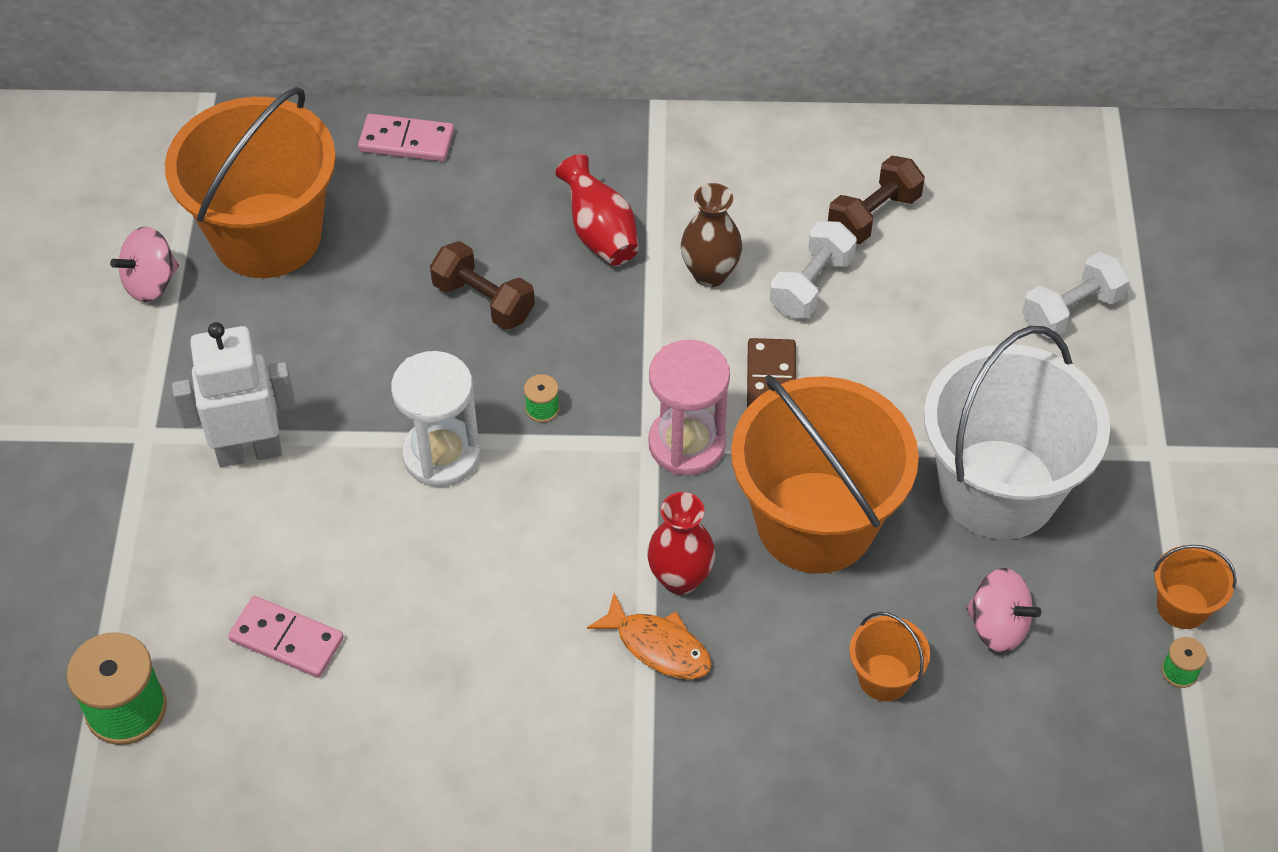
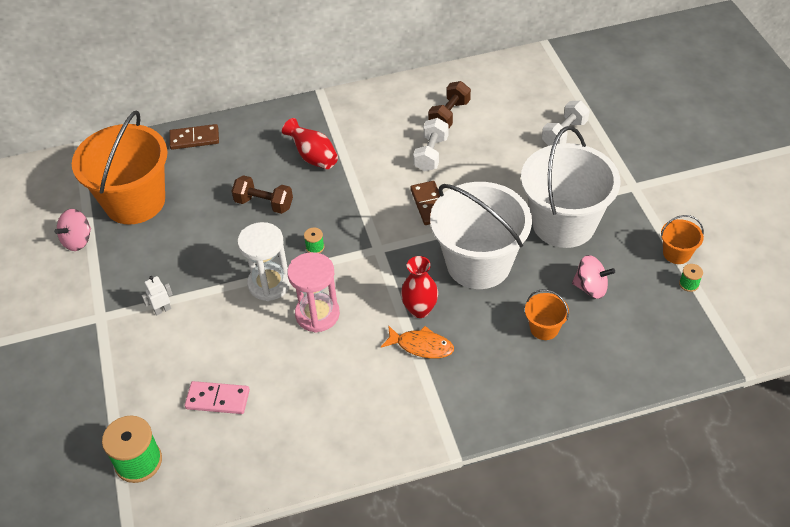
camera: 15 degrees left, 5 degrees down
white robot [172,322,296,467] -> white robot [142,276,173,315], size x0.45
pink domino [358,114,454,162] -> brown domino [169,124,219,150]
pink hourglass [648,340,730,475] -> pink hourglass moved to [287,252,340,333]
brown vase [681,183,742,287] -> none
orange bucket [731,374,919,573] -> white bucket [430,182,532,289]

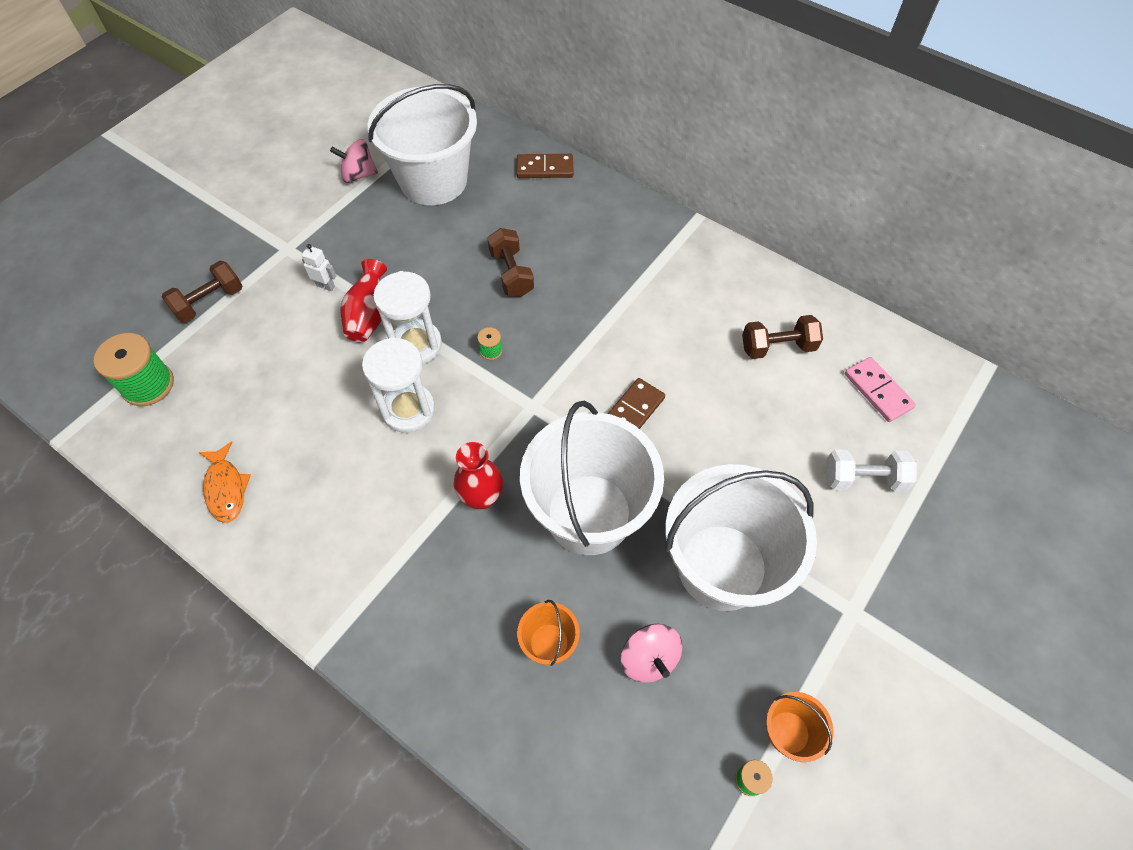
camera: 50 degrees right, 10 degrees up
orange bucket [72,110,168,225] -> white bucket [368,84,477,205]
brown domino [169,124,219,150] -> brown domino turned 45 degrees counterclockwise [516,154,573,178]
pink domino [185,381,250,414] -> pink domino moved to [845,357,916,422]
red vase [282,118,338,169] -> red vase moved to [340,259,387,342]
pink hourglass [287,252,340,333] -> white hourglass [362,337,435,433]
orange fish [381,325,454,358] -> orange fish moved to [199,441,251,523]
white dumbbell [413,118,449,172] -> none
none -> brown dumbbell [162,261,243,323]

